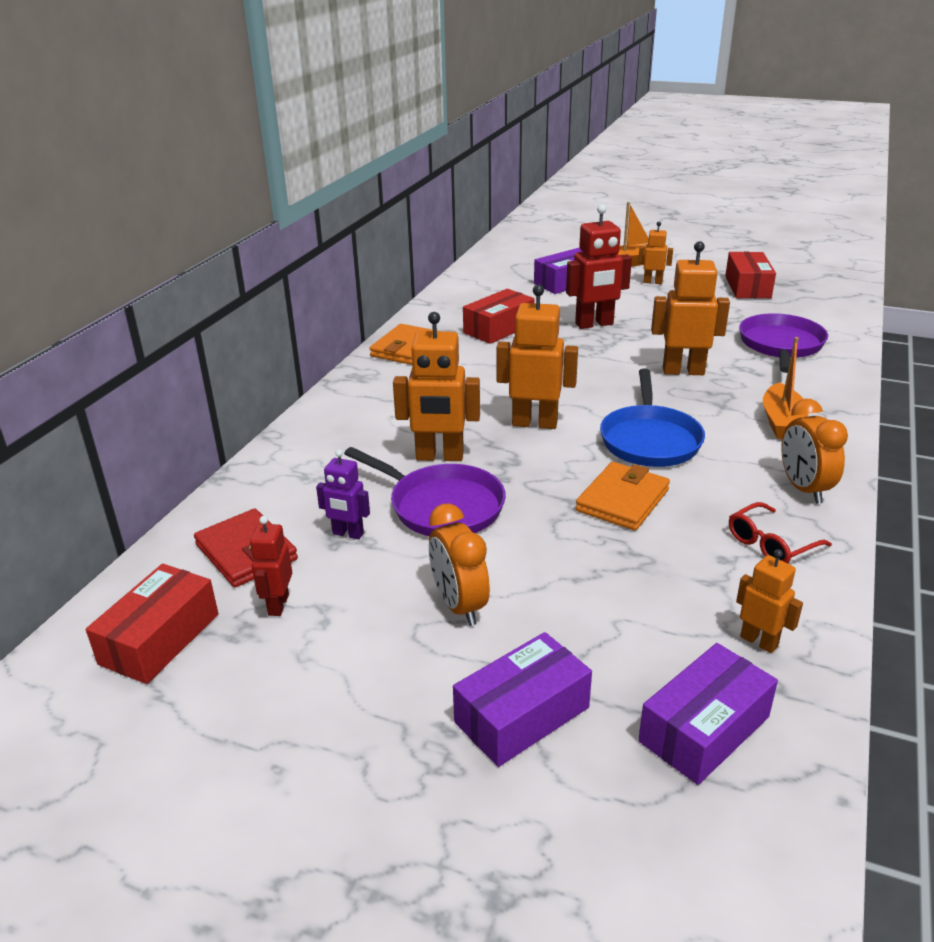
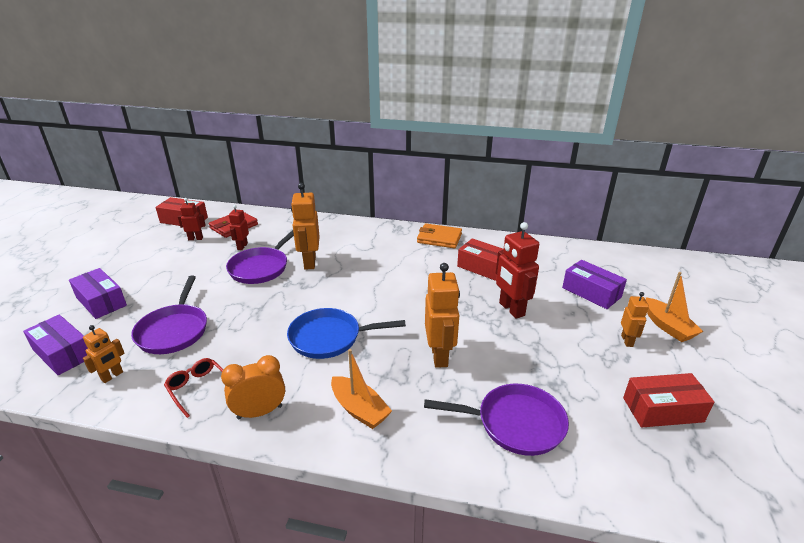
camera: 80 degrees right, 0 degrees up
purple robot [316,449,370,539] -> red robot [229,205,249,250]
orange clock [429,503,490,626] -> none
orange robot [497,284,578,429] -> none
orange wallet [576,462,670,531] -> none
orange boat [763,337,808,439] -> orange boat turned 135 degrees counterclockwise [331,349,392,429]
none -> purple pan [131,276,207,354]

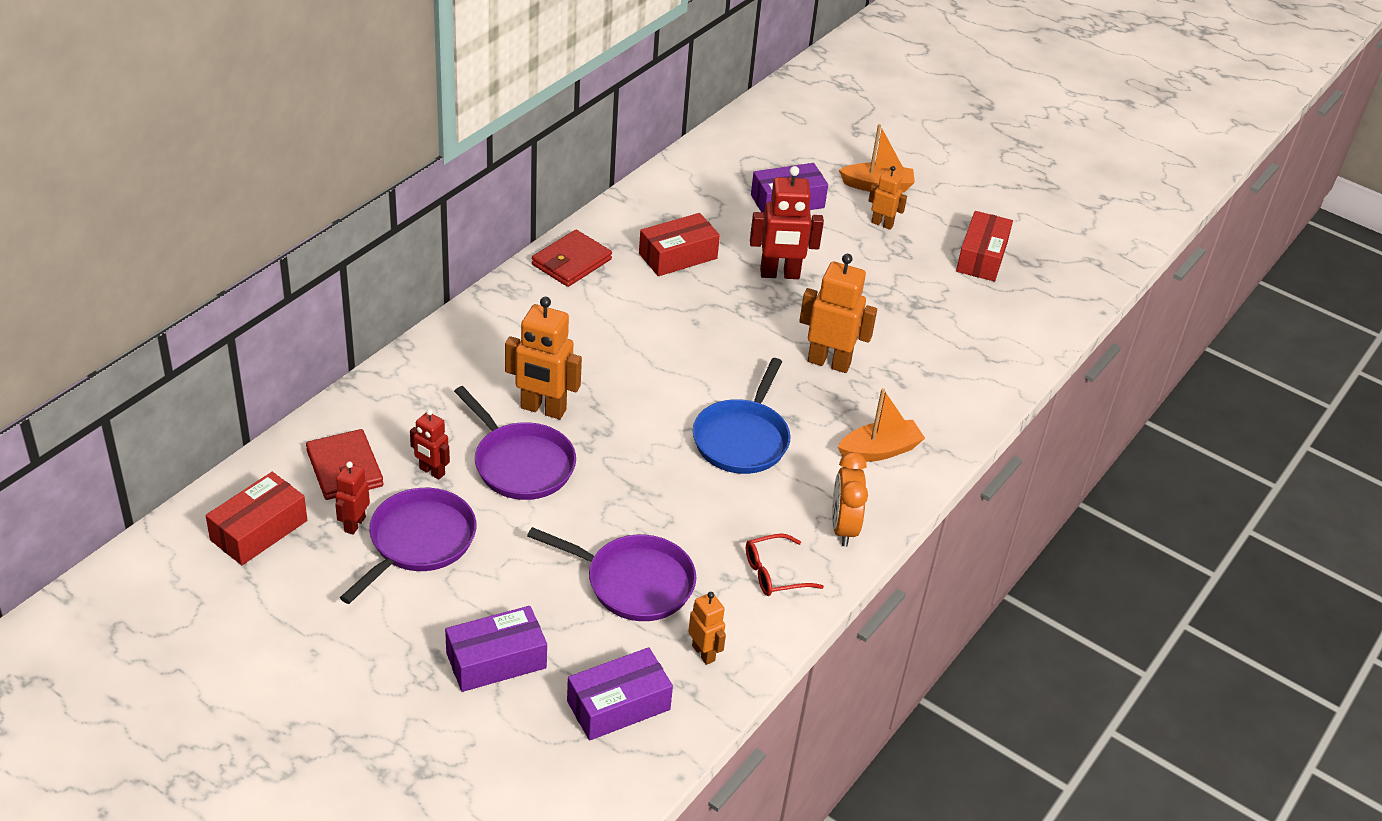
camera: 70 degrees left, 10 degrees up
orange wallet [417,223,462,248] -> red wallet [532,230,612,287]
purple pan [424,384,569,456] -> purple pan moved to [340,488,476,604]

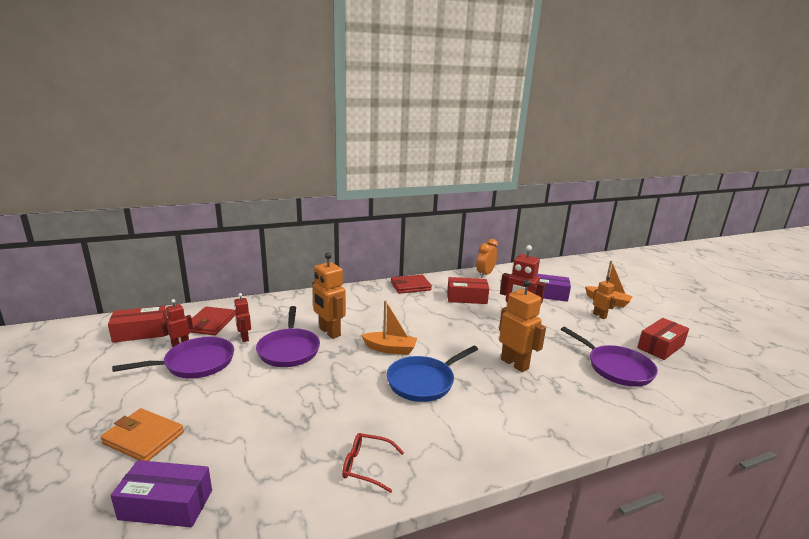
camera: 35 degrees right, 20 degrees down
purple box [445,606,547,692] -> orange wallet [100,408,184,461]
purple pan [527,527,696,621] -> purple pan moved to [561,327,658,387]
orange robot [688,592,726,665] -> none
orange clock [832,452,868,547] -> orange clock moved to [476,239,498,278]
orange boat [838,388,925,462] -> orange boat moved to [361,300,417,355]

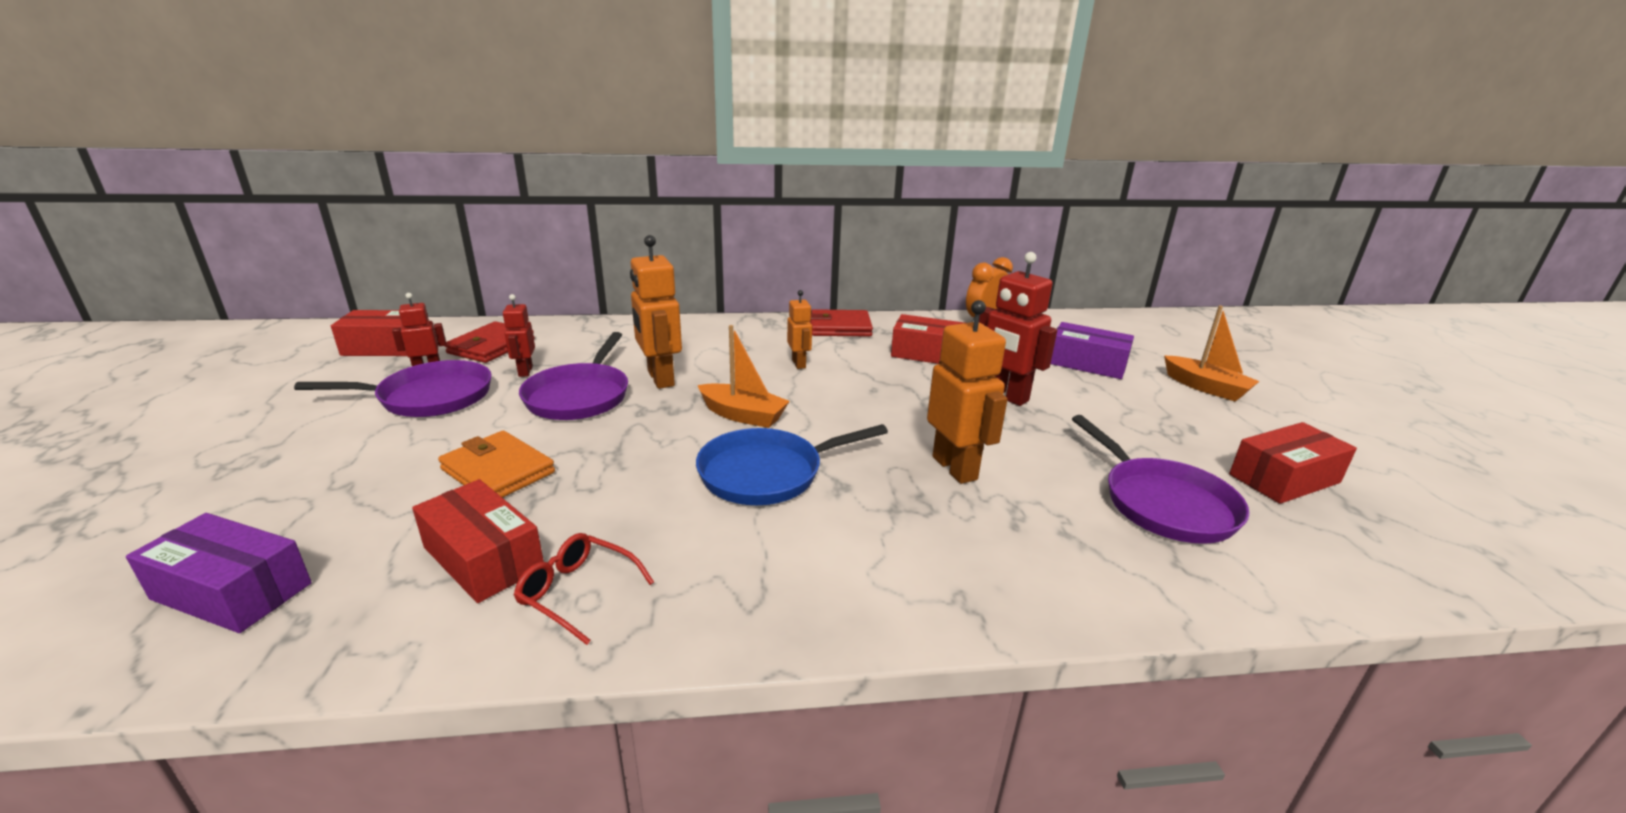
camera: 15 degrees right, 5 degrees up
orange wallet [100,408,184,461] -> orange wallet moved to [438,431,555,498]
orange robot [593,277,616,319] -> orange robot moved to [787,290,812,369]
none -> red box [412,479,544,603]

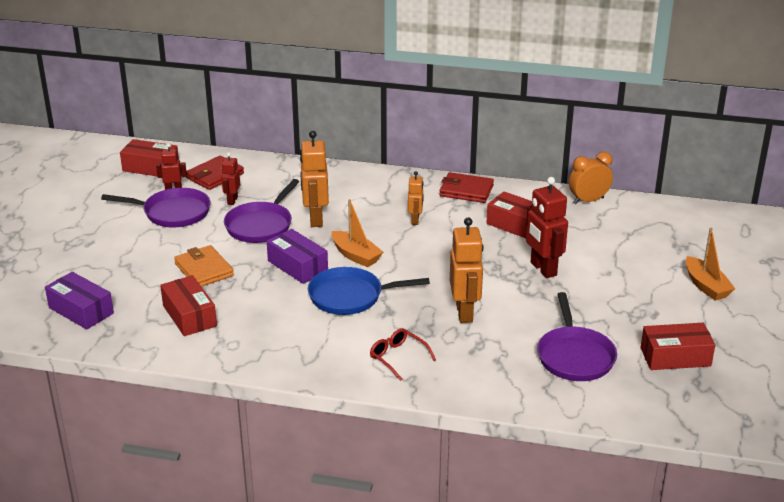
camera: 20 degrees right, 5 degrees up
red glasses [514,533,654,645] -> red glasses moved to [370,328,436,381]
purple box [1051,322,1134,379] -> purple box moved to [267,229,328,284]

